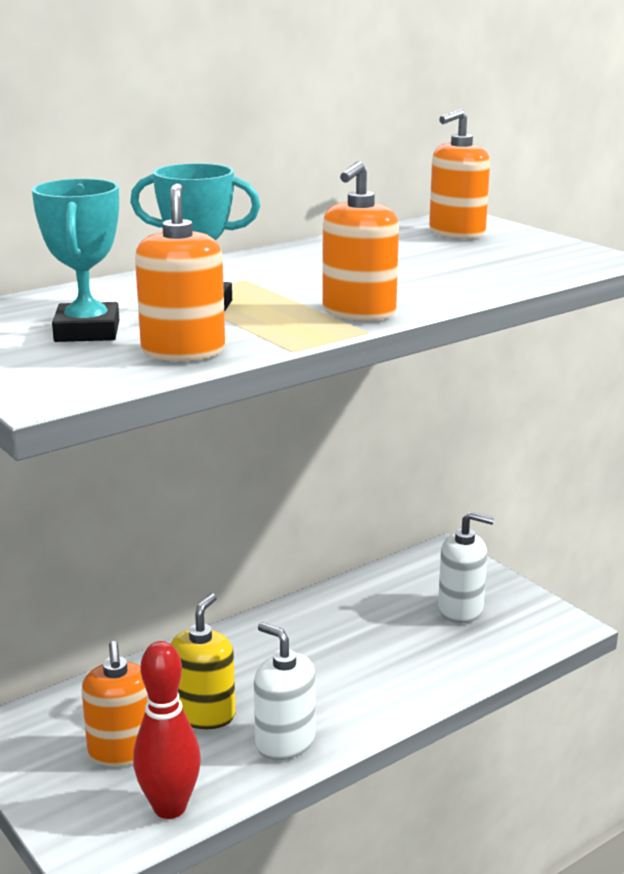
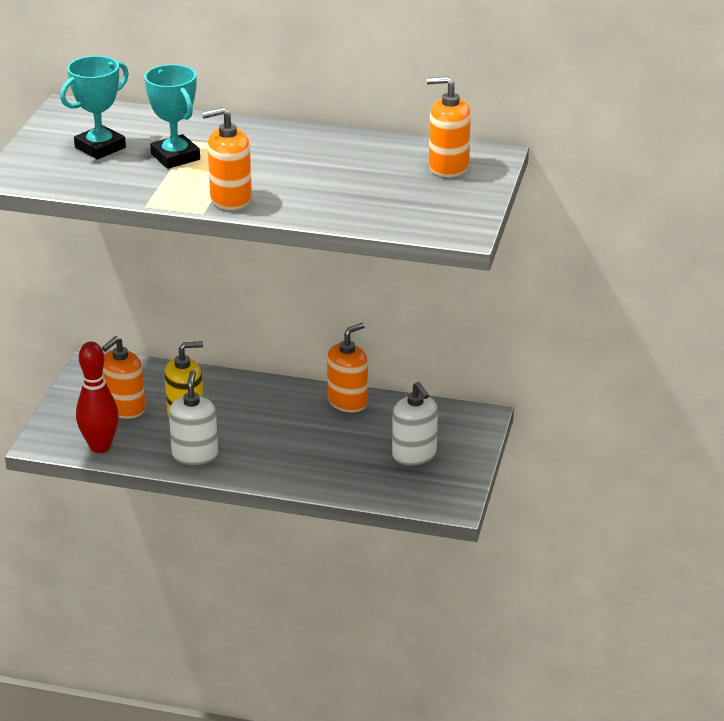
camera: 50 degrees right, 10 degrees up
orange soap dispenser [135,183,225,361] -> orange soap dispenser moved to [327,323,368,412]

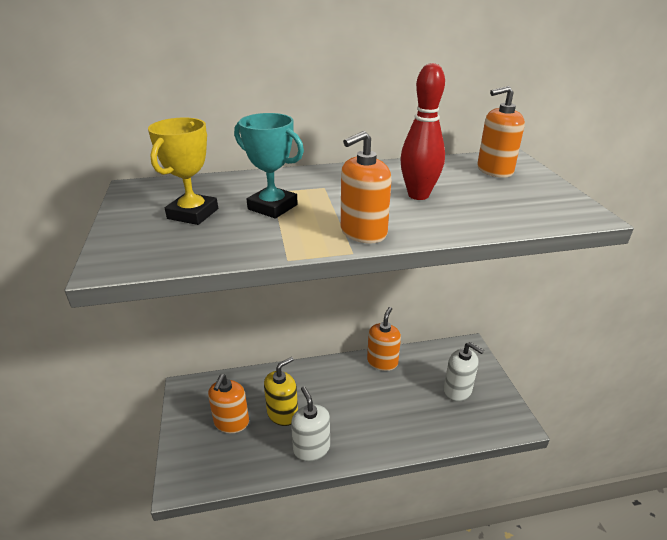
camera: 25 degrees left, 0 degrees up
turquoise trophy [60,56,129,159] -> yellow trophy [148,118,218,225]
red bowling pin [76,342,119,453] -> red bowling pin moved to [400,63,445,200]

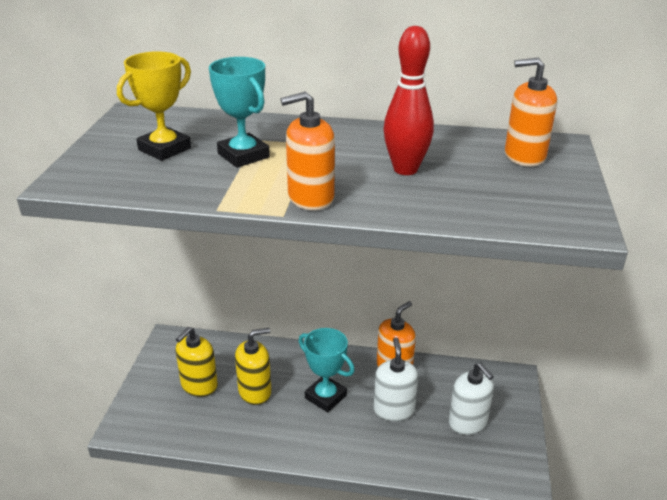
camera: 20 degrees right, 0 degrees up
orange soap dispenser [208,374,249,433] -> yellow soap dispenser [175,327,218,397]
white soap dispenser [291,386,330,461] -> white soap dispenser moved to [374,338,418,422]
none -> turquoise trophy [298,328,355,412]

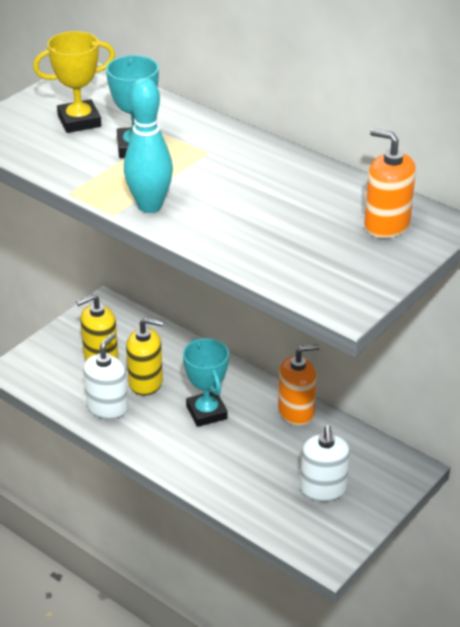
camera: 30 degrees right, 5 degrees up
orange soap dispenser [280,92,335,210] -> turquoise bowling pin [124,78,173,213]
white soap dispenser [374,338,418,422] -> white soap dispenser moved to [83,333,128,420]
red bowling pin [384,26,434,175] -> none

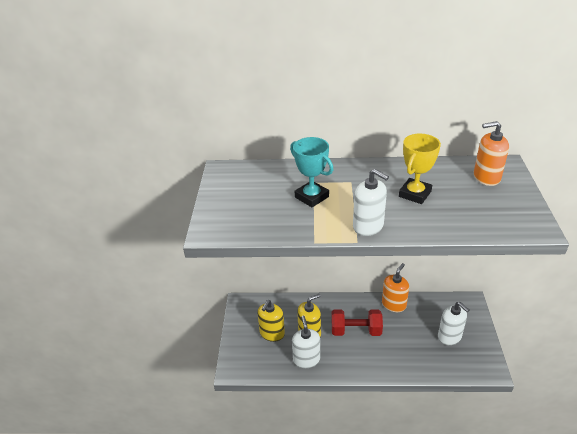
camera: 35 degrees left, 0 degrees up
yellow trophy [33,31,115,133] -> yellow trophy moved to [399,134,441,204]
turquoise bowling pin [124,78,173,213] -> white soap dispenser [353,169,389,236]
turquoise trophy [183,338,229,427] -> red dumbbell [332,309,383,336]

